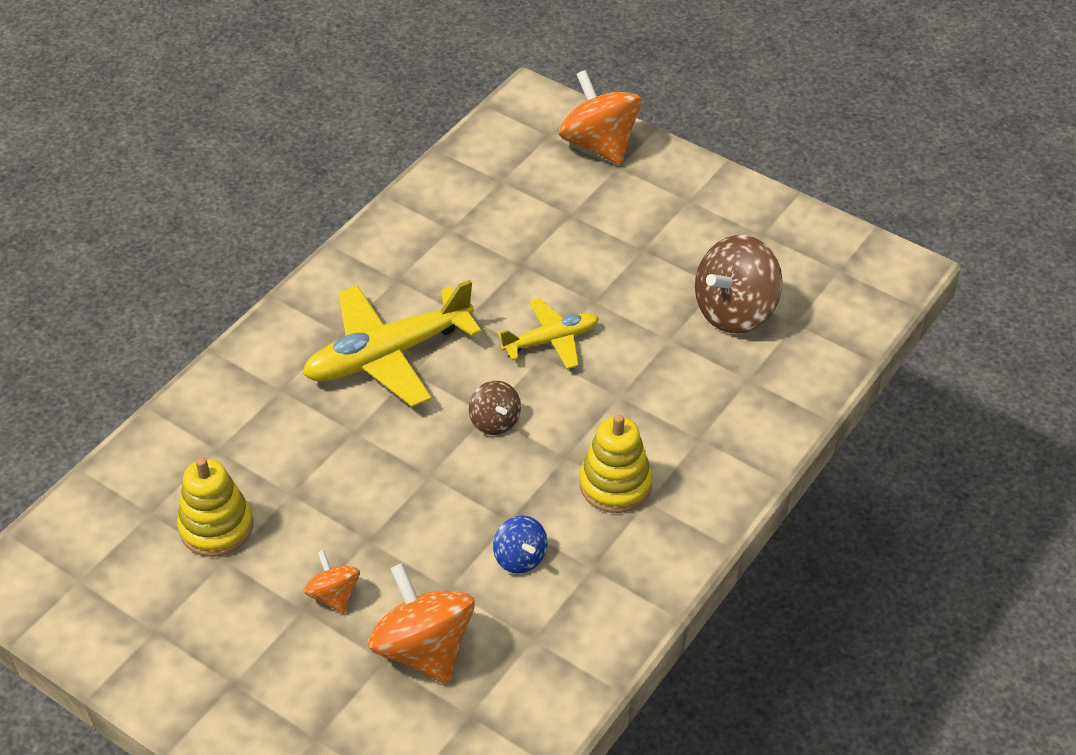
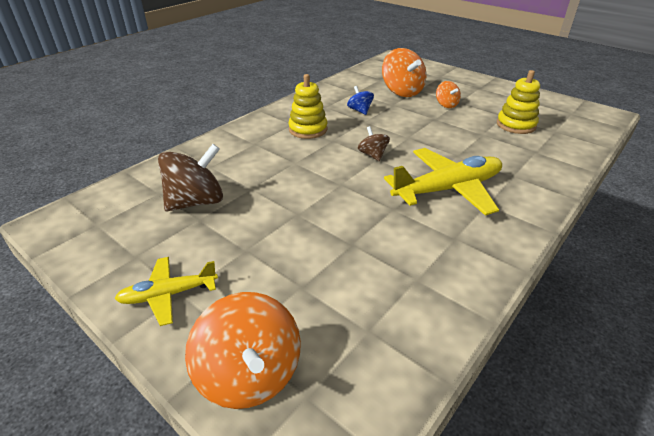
camera: 175 degrees left, 10 degrees down
yellow plane [497,298,599,369] -> yellow plane moved to [115,257,218,326]

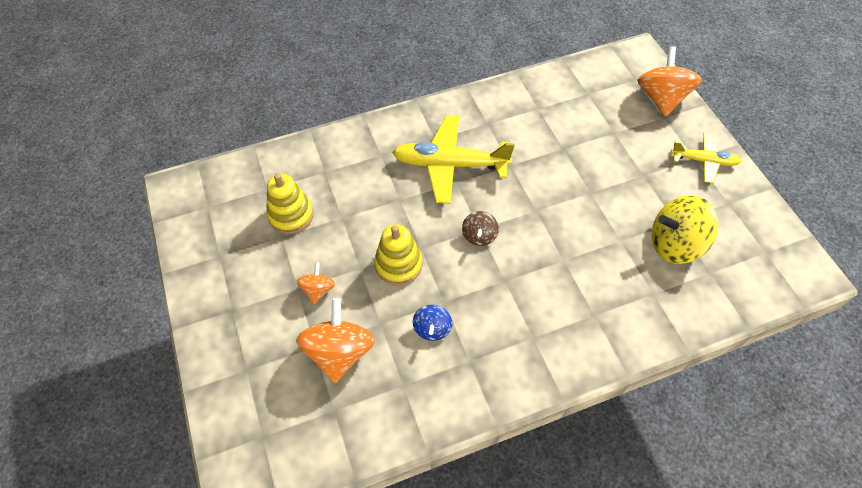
camera: 150 degrees left, 20 degrees up
brown spinning top [158,144,223,211] -> yellow spinning top [652,195,718,264]
yellow stacking toy [288,74,328,139] -> yellow stacking toy moved to [374,224,423,285]

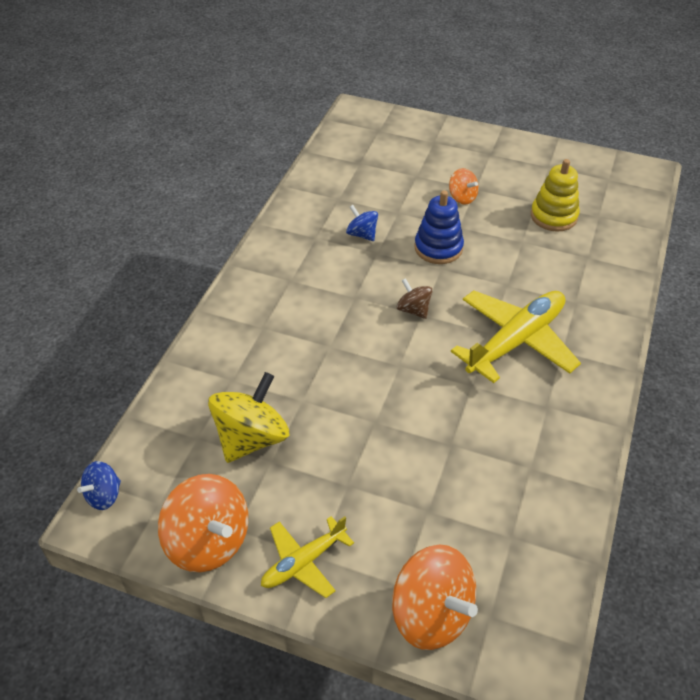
camera: 130 degrees right, 10 degrees down
orange spinning top [296,298,375,383] -> orange spinning top moved to [158,474,248,572]
yellow stacking toy [374,224,423,285] -> blue stacking toy [415,190,464,264]
none -> blue spinning top [77,461,121,510]

